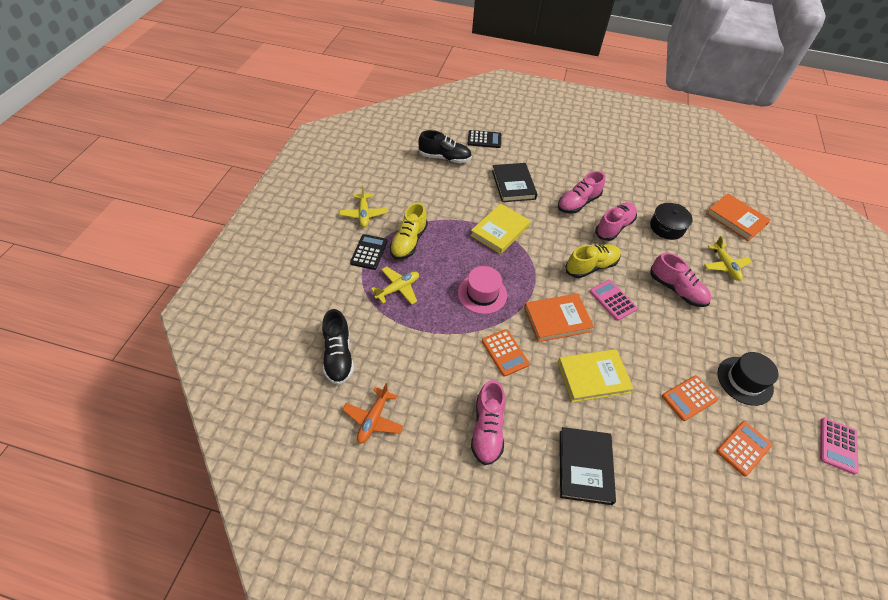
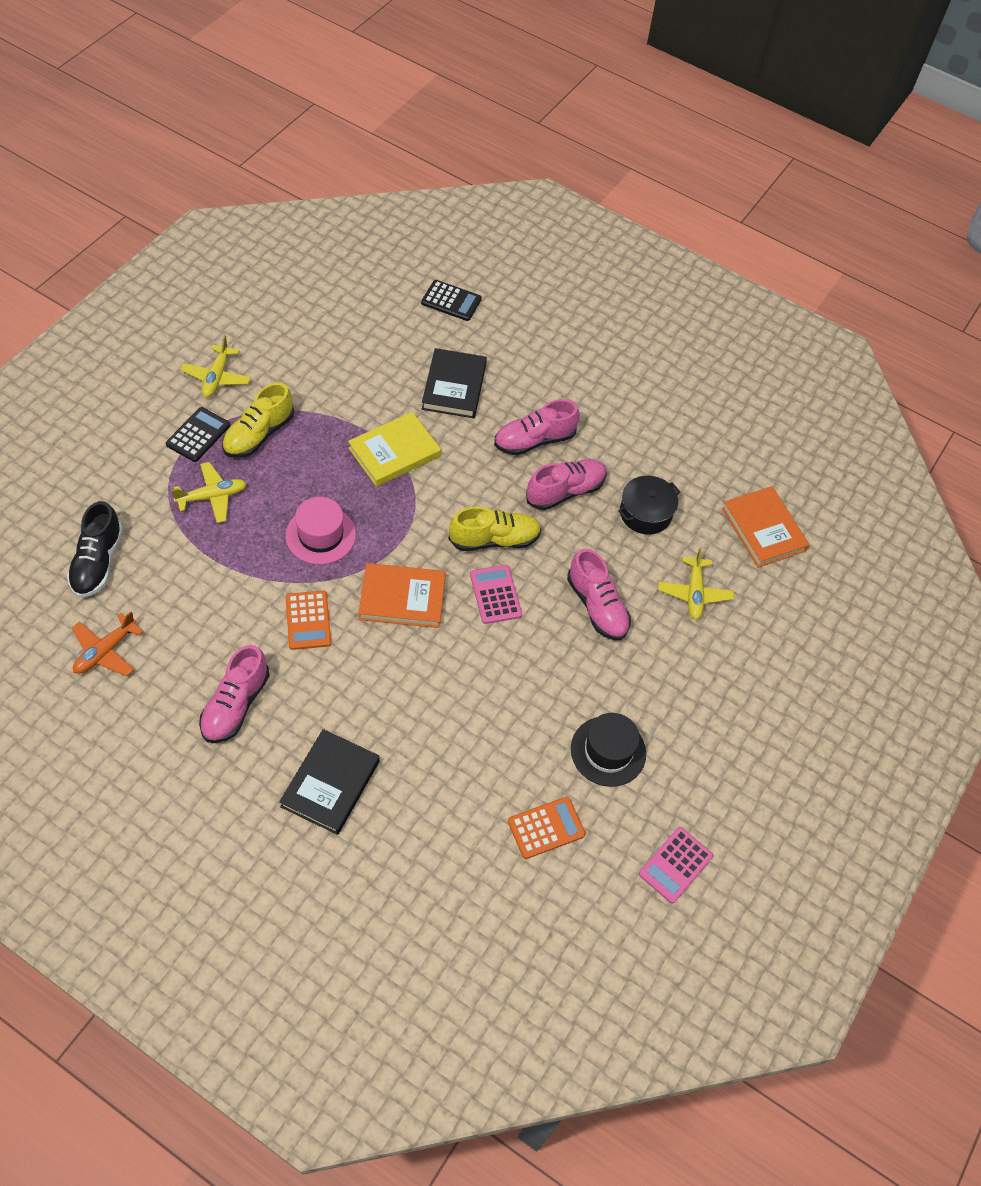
camera: 15 degrees right, 5 degrees up
black shoe [418,130,472,163] -> none
yellow book [558,349,634,402] -> none
orange calculator [662,375,718,421] -> none

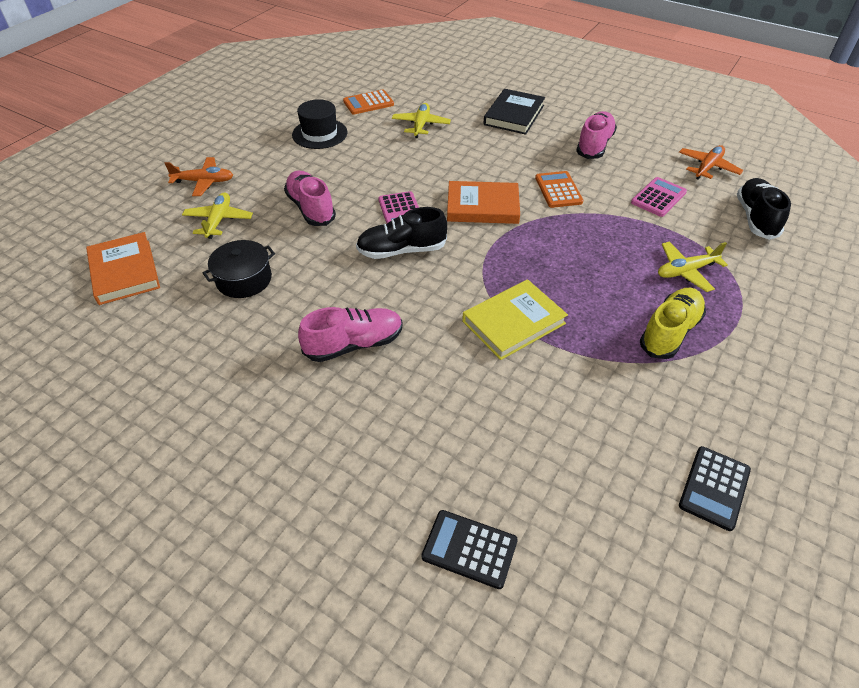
camera: 175 degrees left, 10 degrees down
black calculator [166,407,230,462] -> black calculator moved to [679,446,751,531]
yellow plane [180,335,251,398] -> yellow plane moved to [392,103,451,138]
pink hat [285,497,356,565] -> none
black book [422,348,487,418] -> none
yellow shoe [449,507,541,551] -> black shoe [356,207,447,259]
pink shoe [526,459,607,510] -> none
pink calculator [639,827,713,904] -> pink calculator moved to [631,177,687,217]
none -> orange plane [165,157,233,196]

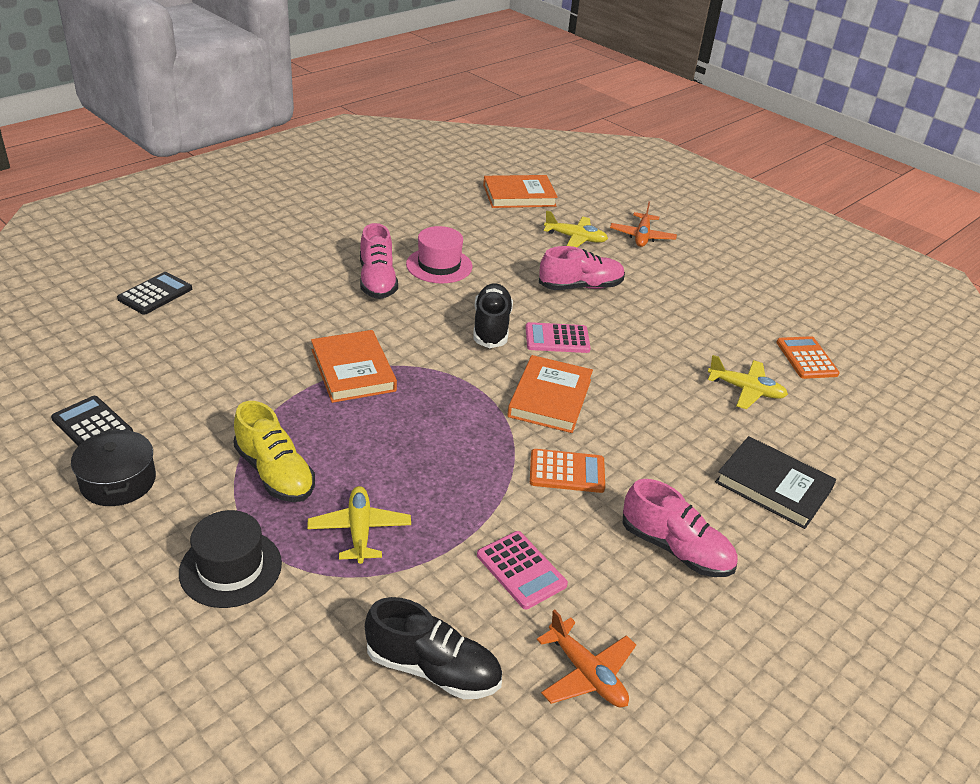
camera: 100 degrees right, 10 degrees down
black pot [202,240,275,298] -> black pot moved to [71,429,156,506]
black hat [292,99,347,149] -> black hat moved to [179,510,282,608]
yellow book [462,279,568,360] -> orange book [311,330,397,403]
none -> pink hat [406,226,472,283]

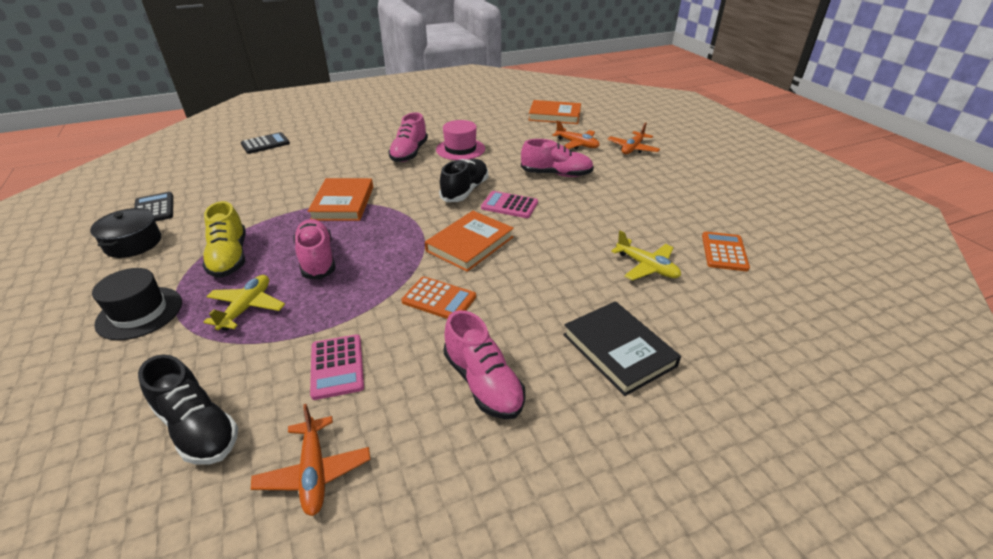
camera: 25 degrees right, 0 degrees up
yellow plane [544,210,608,247] -> orange plane [552,120,600,149]
none -> pink shoe [293,219,336,279]

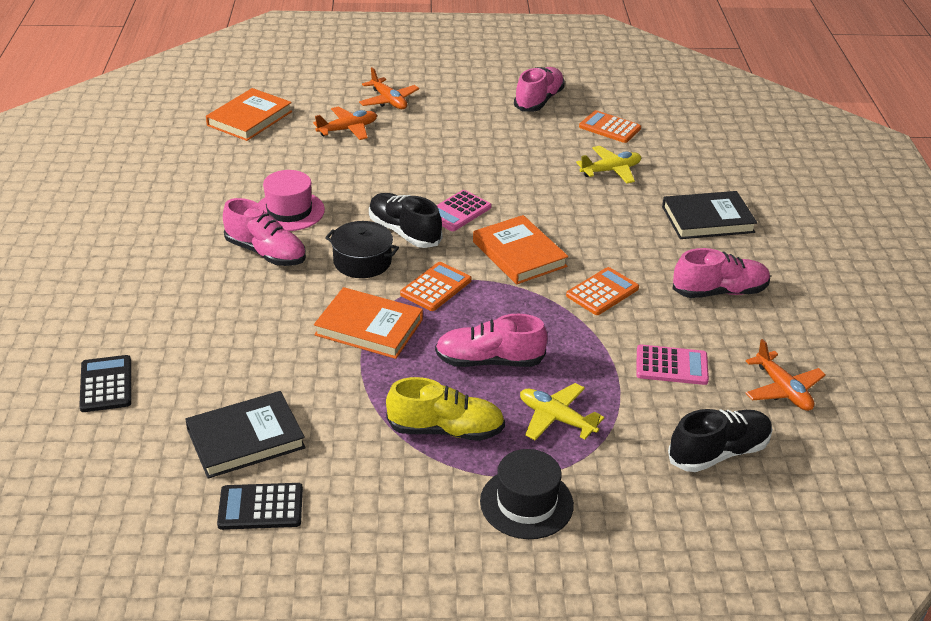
camera: 70 degrees left, 0 degrees up
black pot [90,208,161,258] -> black pot moved to [325,221,399,278]
orange plane [251,404,370,516] -> orange plane turned 60 degrees clockwise [746,339,826,411]
pink shoe [521,139,594,177] -> pink shoe moved to [514,67,565,112]
none -> black book [185,391,306,479]
none -> orange calculator [400,262,472,311]

